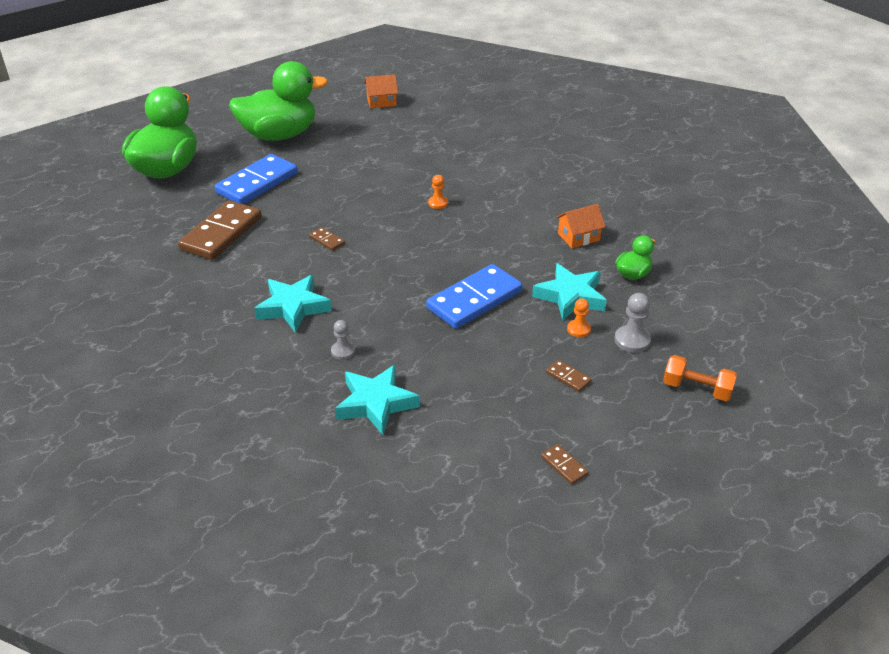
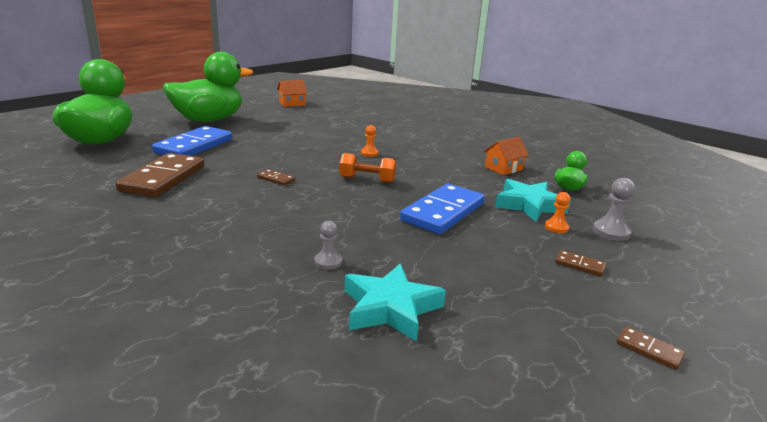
camera: 15 degrees left, 15 degrees down
turquoise star [254,275,332,333] -> none
orange dumbbell [663,355,737,401] -> orange dumbbell moved to [339,153,396,183]

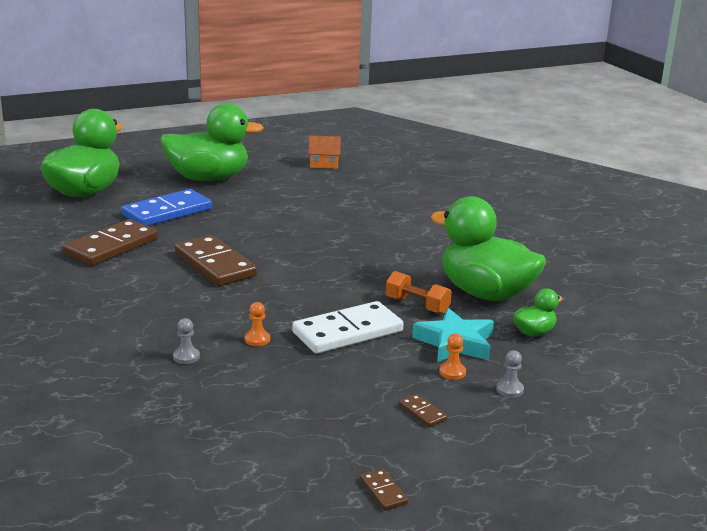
camera: 25 degrees right, 0 degrees up
brown domino [257,169,295,186] -> brown domino [175,235,257,286], size x2.39
orange dumbbell [339,153,396,183] -> orange dumbbell moved to [386,271,452,314]
turquoise star [345,264,446,342] -> none
orange pawn [361,125,379,157] -> orange pawn moved to [245,302,270,346]
blue domino [400,184,484,234] -> white domino [292,301,404,354]
orange house [483,137,529,175] -> green duck [431,196,546,301]
grey pawn [593,178,635,241] -> grey pawn [496,350,524,398], size x0.67

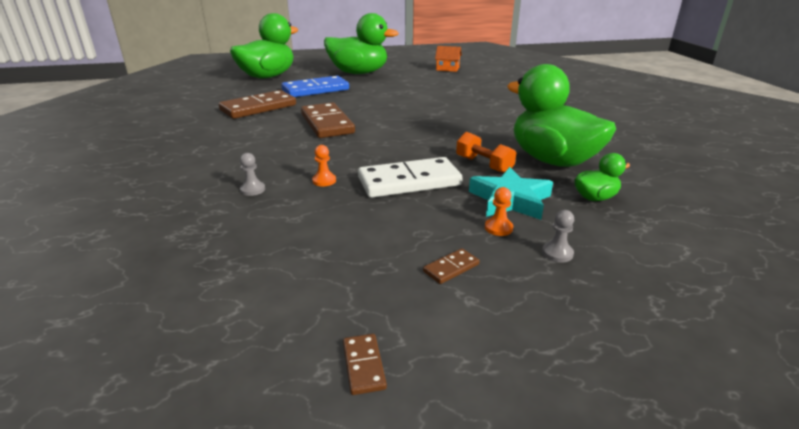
camera: 15 degrees right, 5 degrees up
brown domino [399,394,447,427] -> brown domino turned 75 degrees clockwise [423,248,479,284]

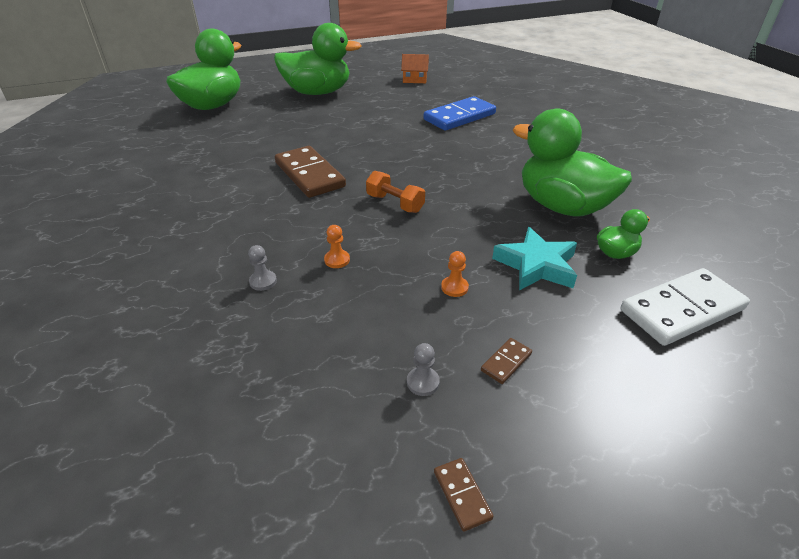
camera: 10 degrees left, 10 degrees up
brown domino [219,90,296,119] -> none
blue domino [282,76,349,97] -> blue domino moved to [424,96,496,131]
white domino [358,157,463,198] -> white domino moved to [621,268,750,346]
orange dumbbell [456,132,516,173] -> orange dumbbell moved to [366,171,425,213]
orange pawn [485,187,513,236] -> orange pawn moved to [441,251,469,297]
grey pawn [542,210,574,262] -> grey pawn moved to [407,343,440,396]

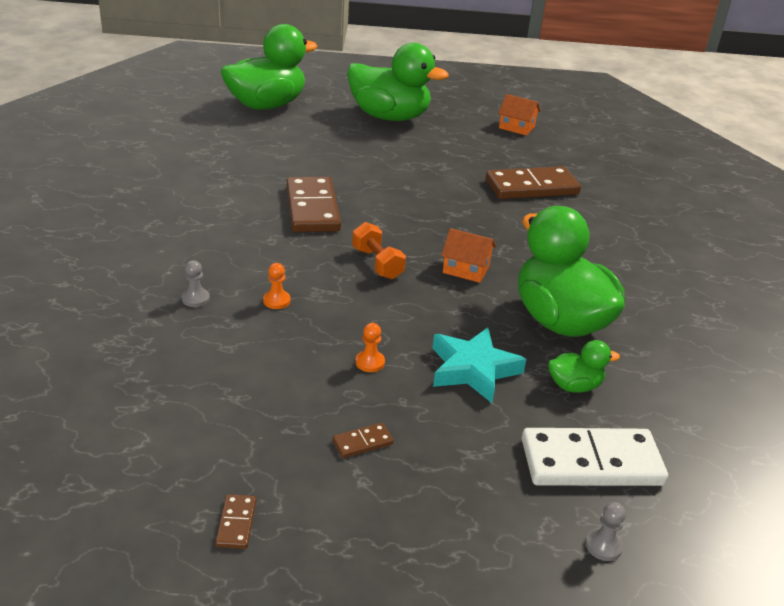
camera: 20 degrees right, 5 degrees down
grey pawn [407,343,440,396] -> grey pawn moved to [585,502,626,561]
blue domino [424,96,496,131] -> brown domino [486,166,581,199]
none -> orange house [441,228,496,283]

